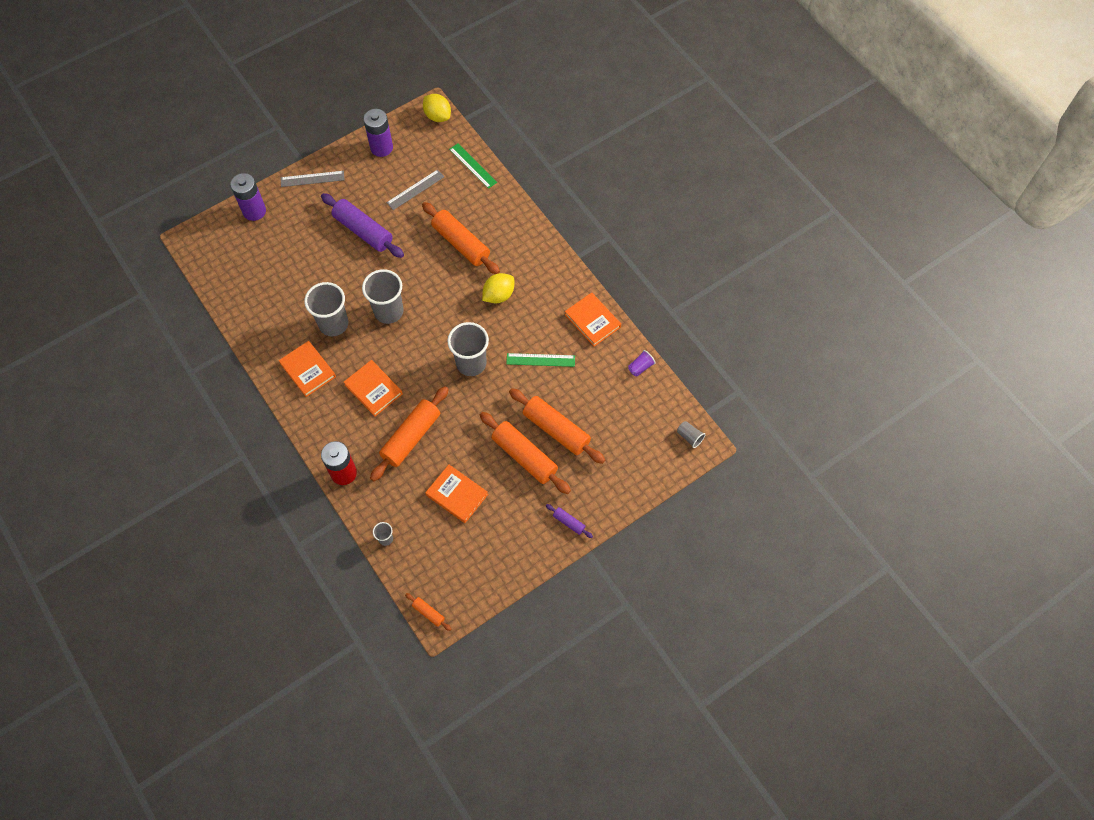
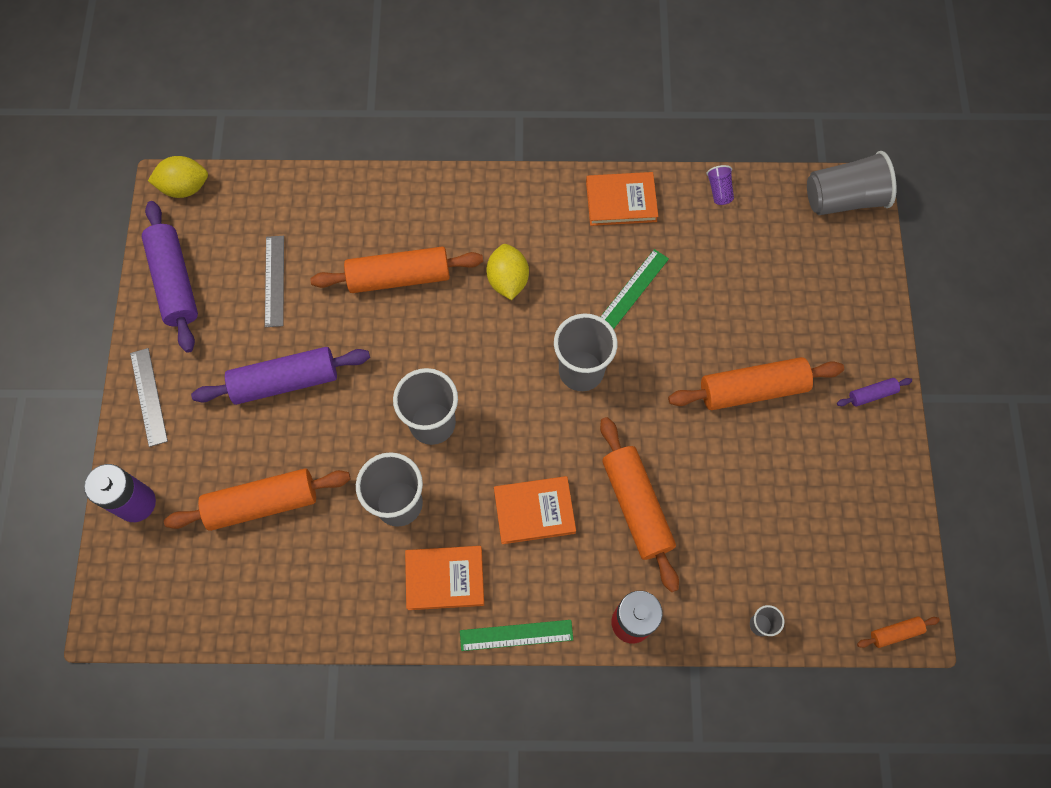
camera: 55 degrees left, 5 degrees up
grey ruler [281,171,344,187] -> grey ruler turned 45 degrees counterclockwise [130,348,168,447]
purple battery [363,109,393,157] -> purple rolling pin [142,201,198,353]
orange book [425,465,488,523] -> none
green ruler [449,143,497,189] -> green ruler moved to [460,620,573,651]
orange rolling pin [509,388,605,464] -> orange rolling pin moved to [164,468,351,531]
grey cup [677,421,705,448] -> grey cup [807,151,897,215], size x2.19

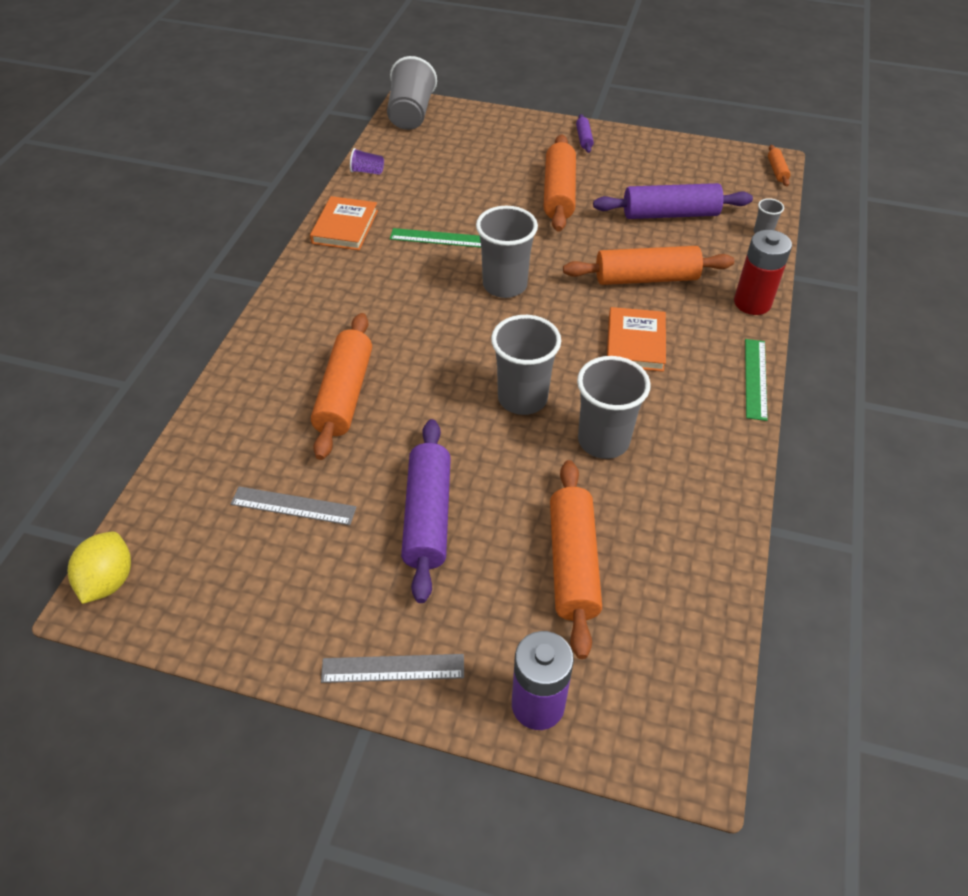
camera: 75 degrees left, 20 degrees down
purple rolling pin [142,201,198,353] -> purple rolling pin moved to [593,183,753,219]
orange book [405,546,484,610] -> none
yellow lemon [486,244,529,300] -> none
green ruler [601,249,669,329] -> green ruler turned 45 degrees counterclockwise [390,228,481,248]

